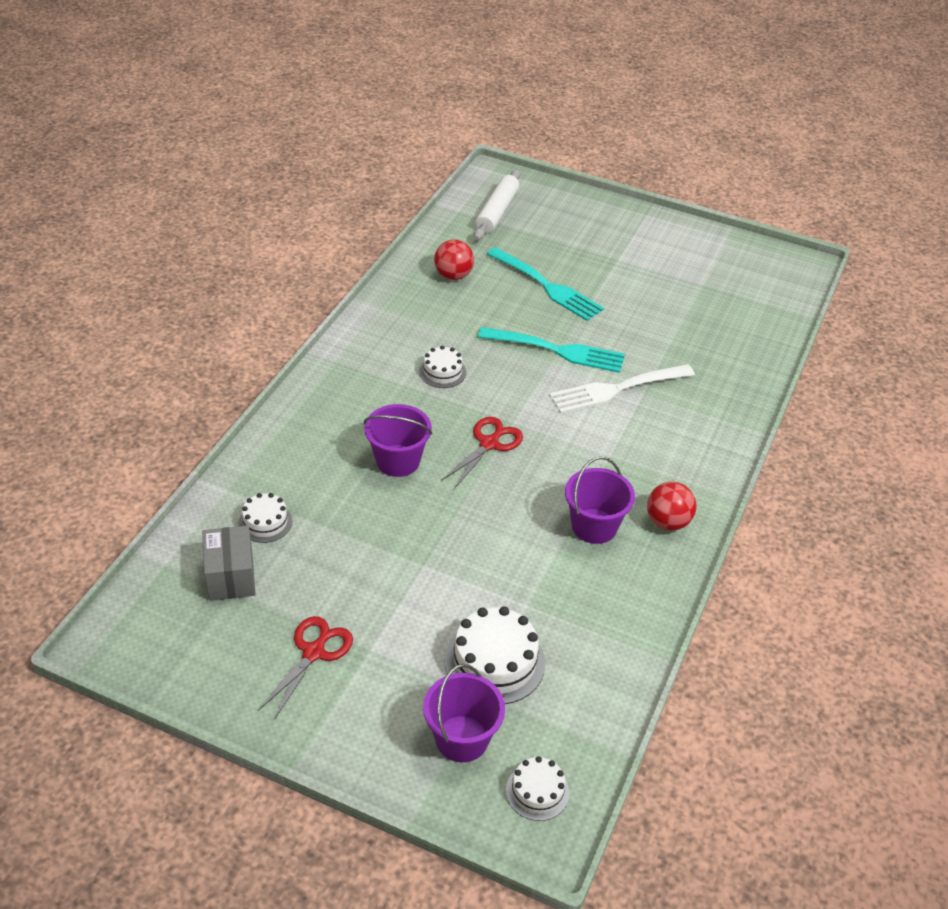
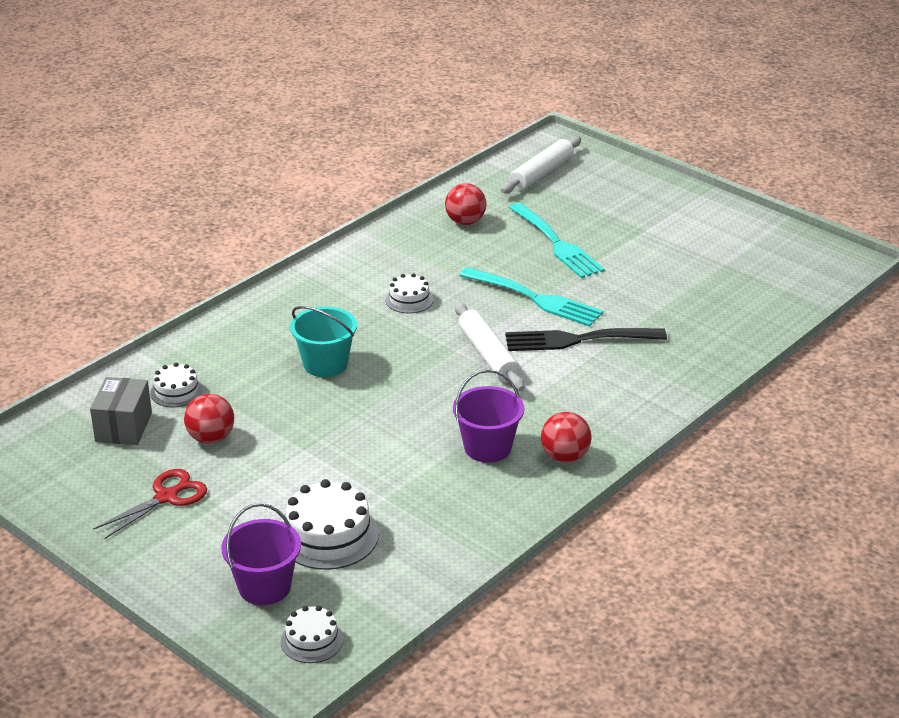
camera: 20 degrees right, 10 degrees down
purple bucket [364,404,432,477] -> turquoise bucket [290,306,357,377]
red scissors [441,417,523,489] -> none
white fork [549,364,695,413] -> black fork [505,328,667,351]
none -> red ball [184,394,234,444]
none -> white rolling pin [455,302,524,391]

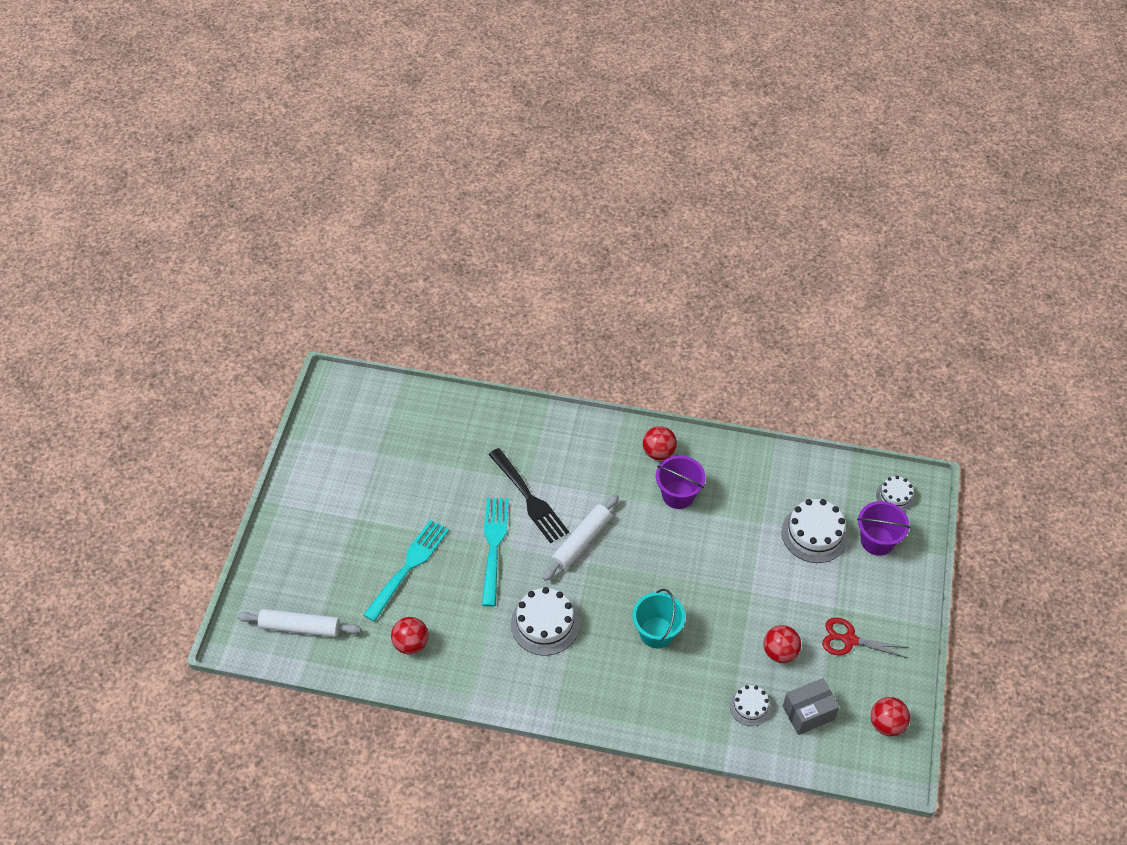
camera: 120 degrees left, 20 degrees up
white cake [385,273,434,313] -> white cake [511,587,579,656], size x1.72
none -> red ball [871,697,910,736]

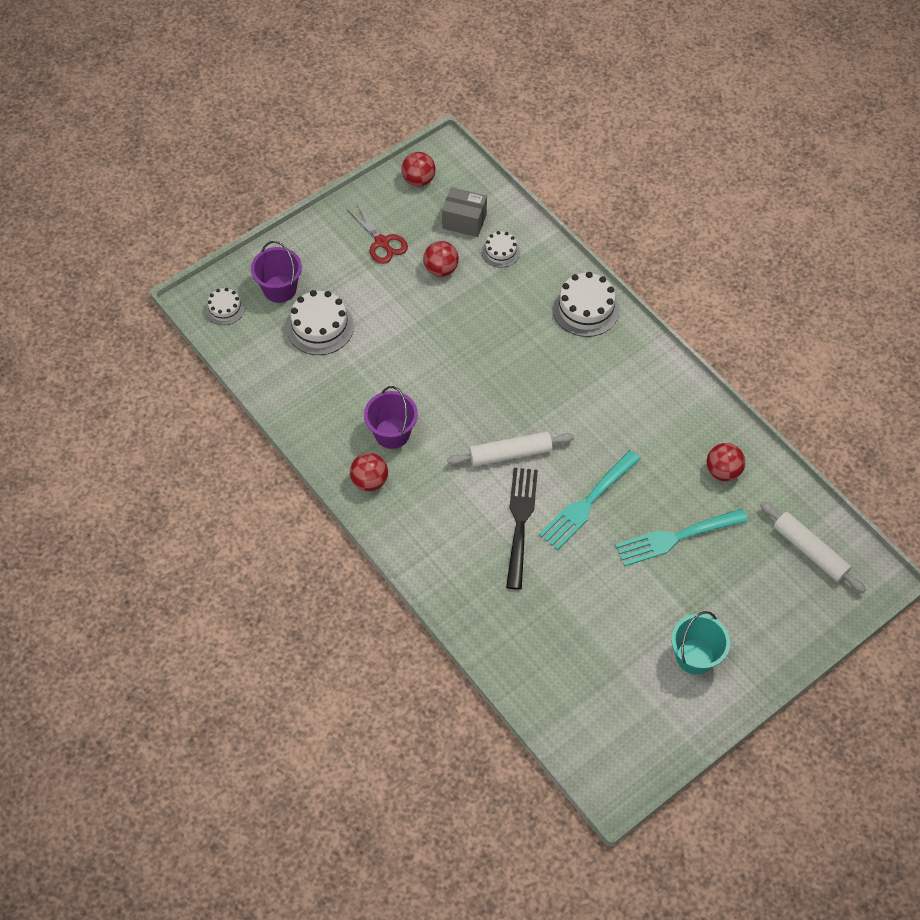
camera: 140 degrees left, 5 degrees up
white cake [511,587,579,656] -> white cake moved to [553,272,620,337]
turquoise bucket [633,589,685,648] -> turquoise bucket moved to [671,611,730,675]

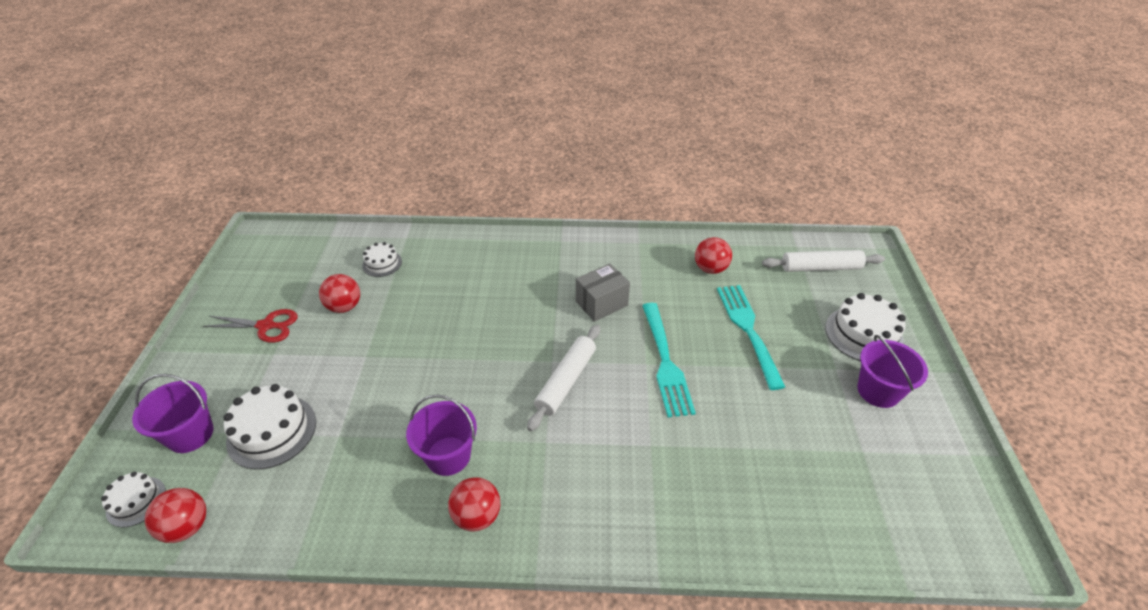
camera: 50 degrees left, 15 degrees down
red ball [401,152,436,187] -> red ball moved to [145,488,206,543]
grey box [442,187,487,237] -> grey box moved to [576,263,630,322]
black fork [506,468,538,590] -> none
white cake [553,272,620,337] -> white cake moved to [825,293,906,361]
turquoise fork [615,509,748,566] -> turquoise fork turned 150 degrees clockwise [717,285,785,390]
turquoise bucket [671,611,730,675] -> purple bucket [857,335,928,408]

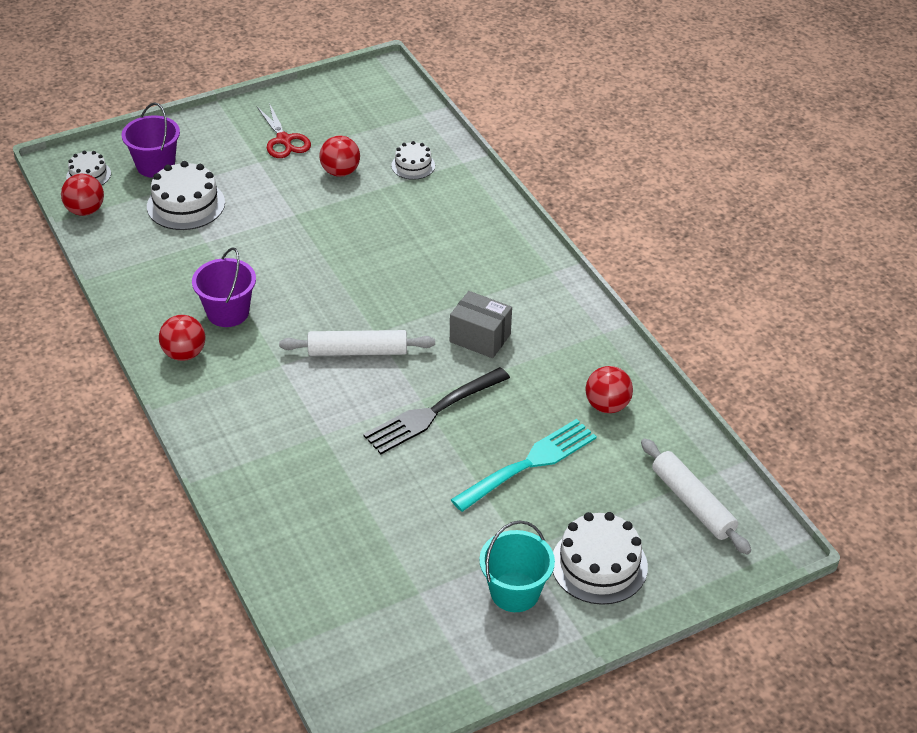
camera: 60 degrees right, 0 degrees up
turquoise fork [642,303,696,417] -> black fork [363,367,510,454]
purple bucket [857,335,928,408] -> turquoise bucket [479,520,555,612]

